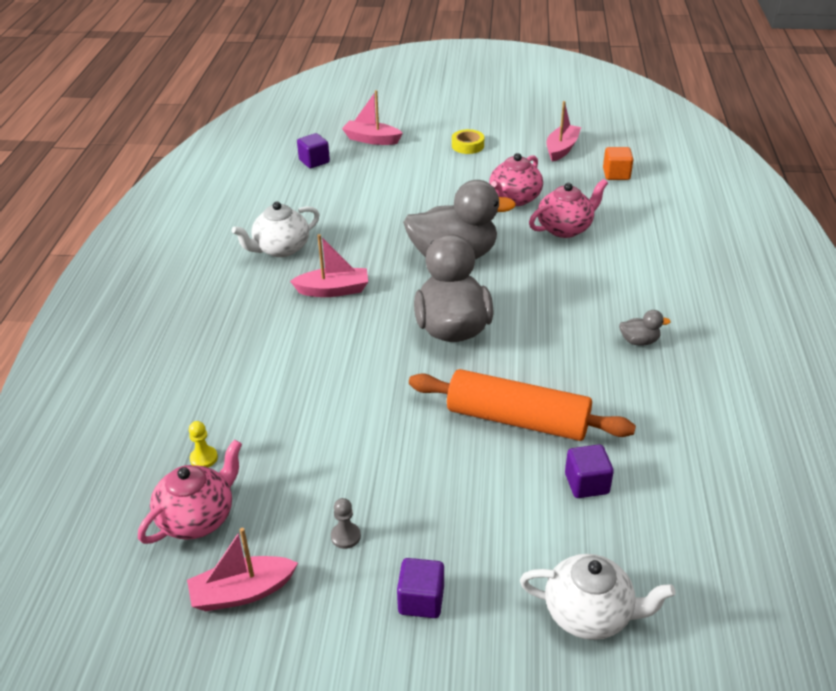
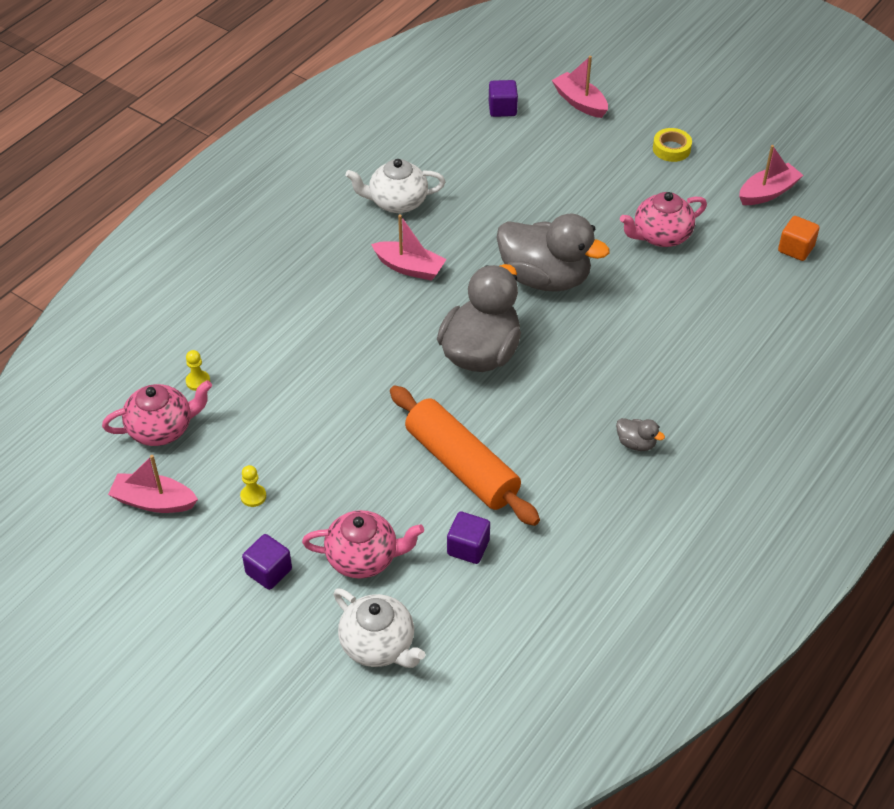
camera: 30 degrees right, 10 degrees up
grey pawn [331,498,361,549] -> yellow pawn [240,465,266,507]
pink teapot [529,179,608,238] -> pink teapot moved to [302,510,424,579]

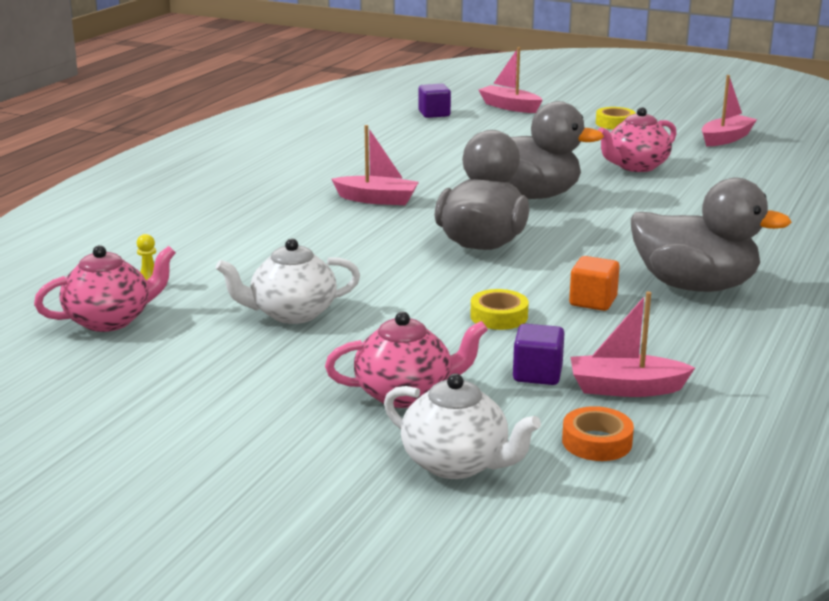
camera: 10 degrees left, 25 degrees down
pink boat [108,455,198,513] -> pink boat moved to [571,291,695,397]
yellow pawn [240,465,266,507] -> none
purple cube [242,534,292,590] -> none
white teapot [345,159,445,213] -> white teapot moved to [216,239,360,324]
orange rolling pin [390,386,540,526] -> yellow tape [470,289,529,330]
grey duck [616,418,665,451] -> grey duck [631,178,792,292], size x2.48
orange cube [778,216,820,261] -> orange cube moved to [569,256,620,311]
none -> orange tape [562,406,634,461]

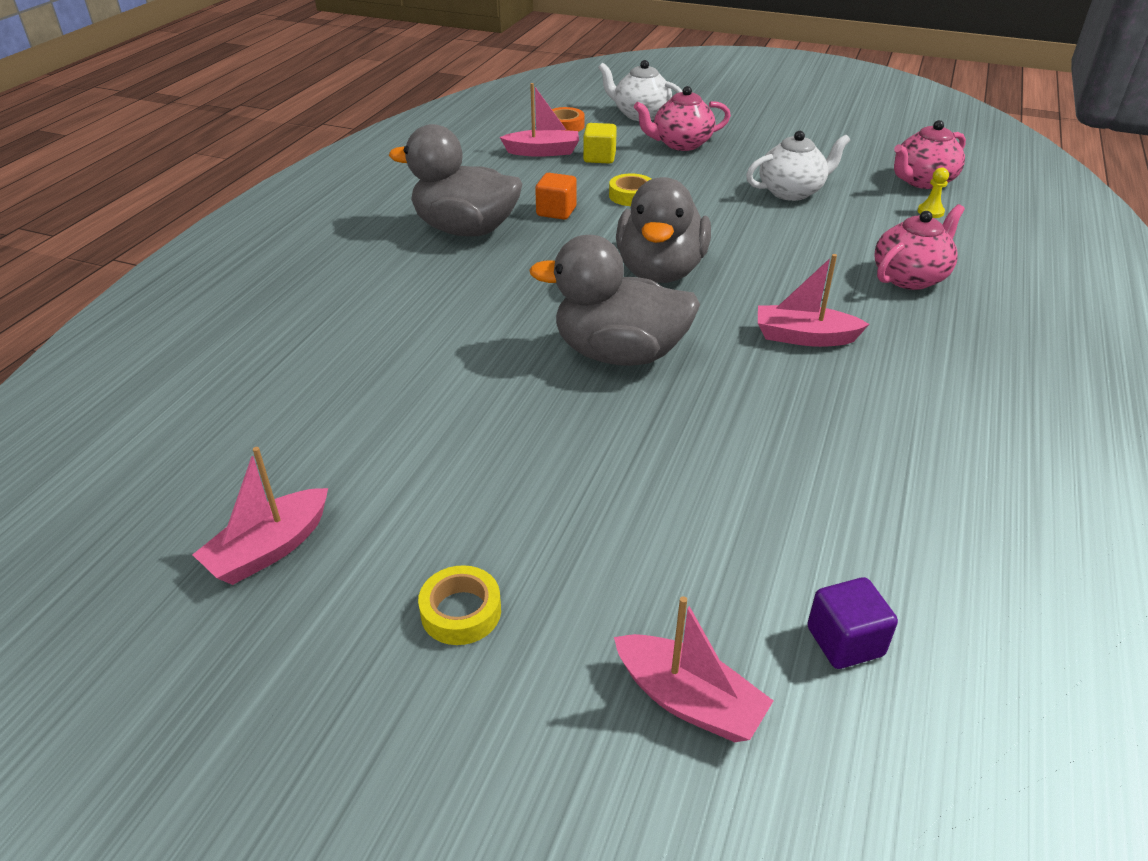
camera: 175 degrees right, 15 degrees up
purple cube [513,324,564,385] -> yellow cube [583,123,617,164]
pink teapot [598,107,677,172] -> pink teapot moved to [874,204,965,290]

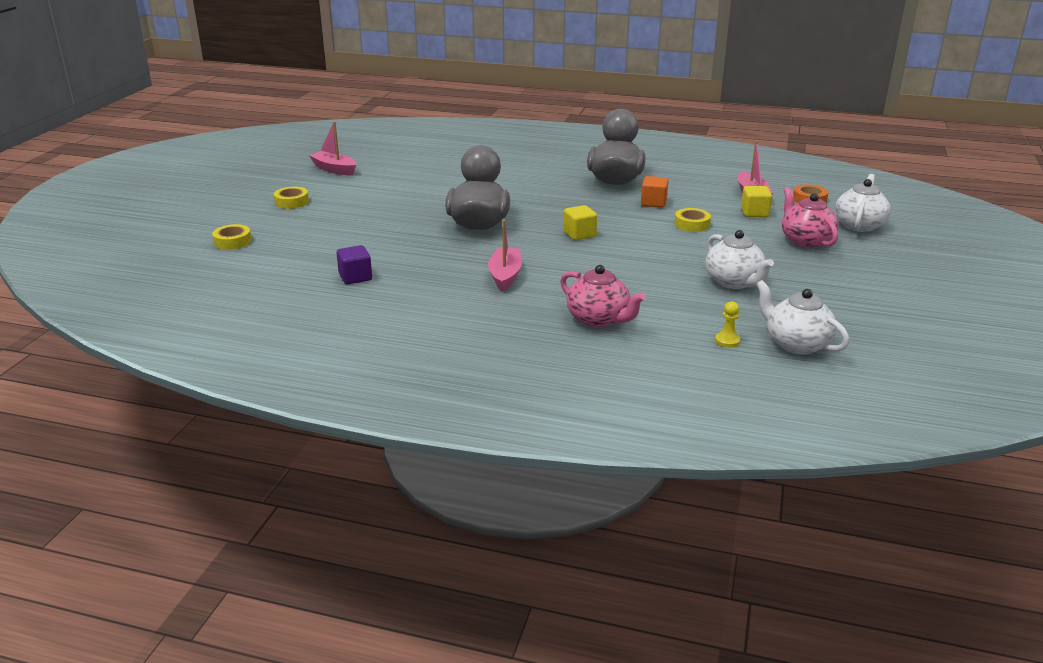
camera: 85 degrees right, 10 degrees down
pink boat [614,596,773,742] -> yellow tape [212,224,252,250]
grey duck [616,177,711,283] -> yellow cube [563,205,597,240]
purple cube [807,577,898,669] -> purple cube moved to [337,245,372,284]
pink teapot [894,120,966,189] -> white teapot [756,280,849,355]

